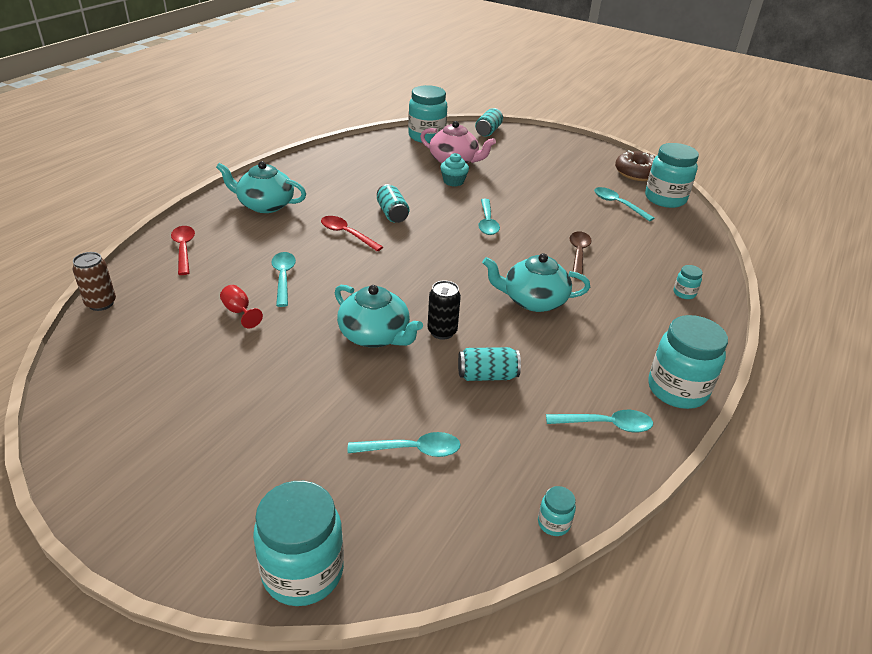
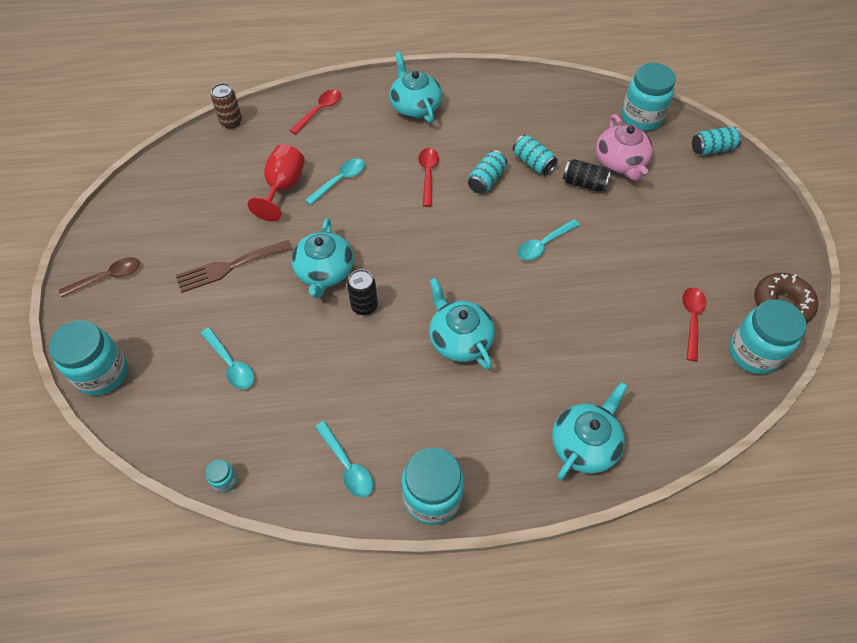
camera: 55 degrees right, 20 degrees up
red goblet [220,285,263,328] -> red goblet [248,144,305,222], size x1.83
turquoise cupcake [440,153,469,187] -> black can [563,159,611,192]
turquoise can [458,347,521,381] -> turquoise can moved to [513,135,558,175]
brown spoon [570,231,591,278] -> brown spoon moved to [59,257,140,297]
turquoise spoon [594,187,654,221] -> red spoon [682,287,706,362]
turquoise jar [673,265,703,299] -> turquoise teapot [552,382,628,480]
none -> brown fork [176,240,292,293]

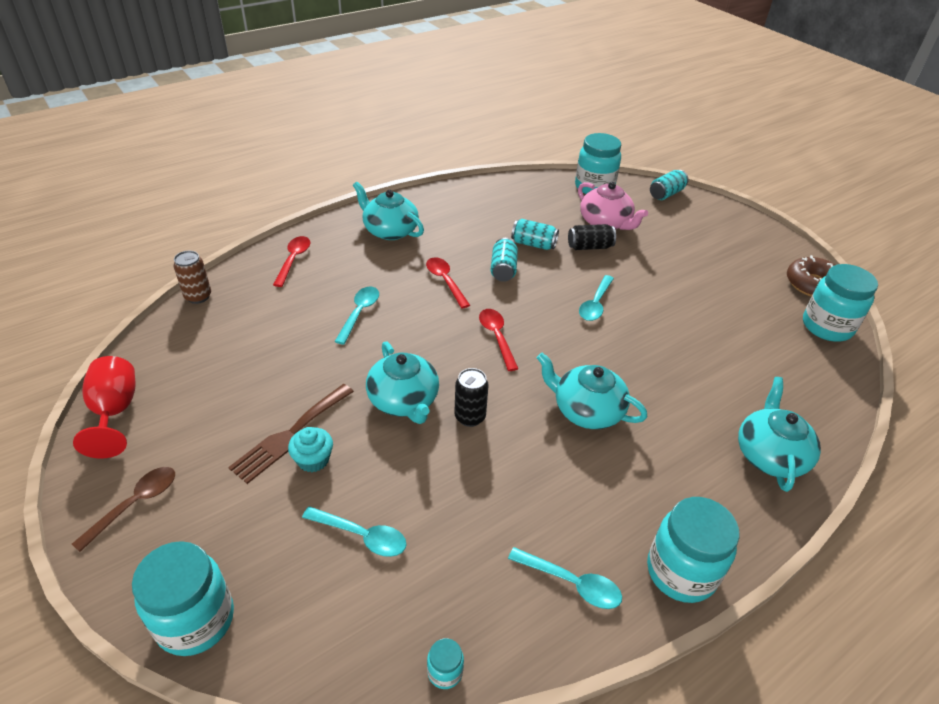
camera: 30 degrees left, 15 degrees down
red goblet [248,144,305,222] -> red goblet moved to [73,356,136,459]
red spoon [682,287,706,362] -> red spoon moved to [479,309,519,371]
none -> turquoise cupcake [288,427,333,472]

